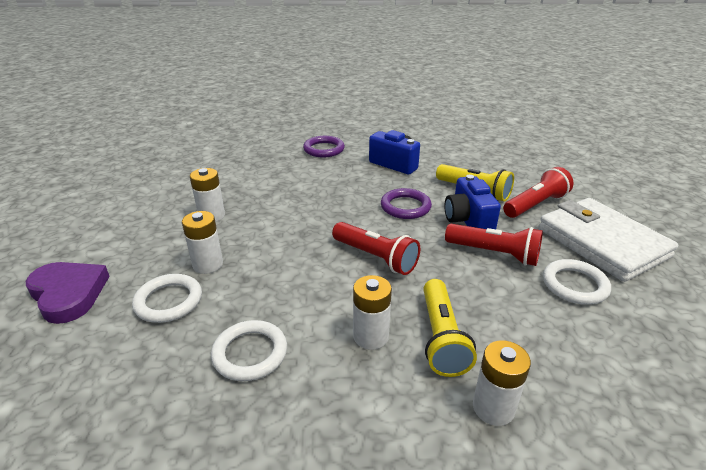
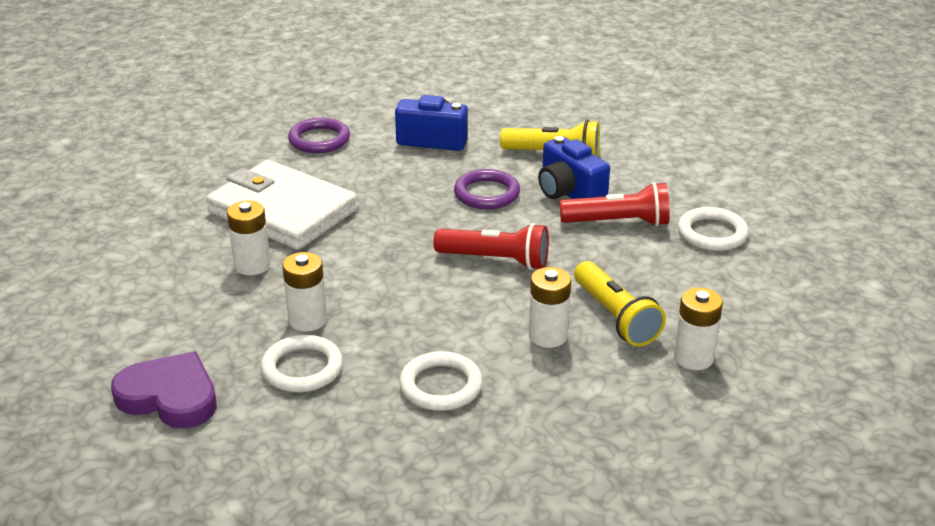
camera: 25 degrees left, 0 degrees up
red flashlight [503,167,574,218] -> none
white wallet [539,198,678,282] -> white wallet moved to [206,160,357,250]

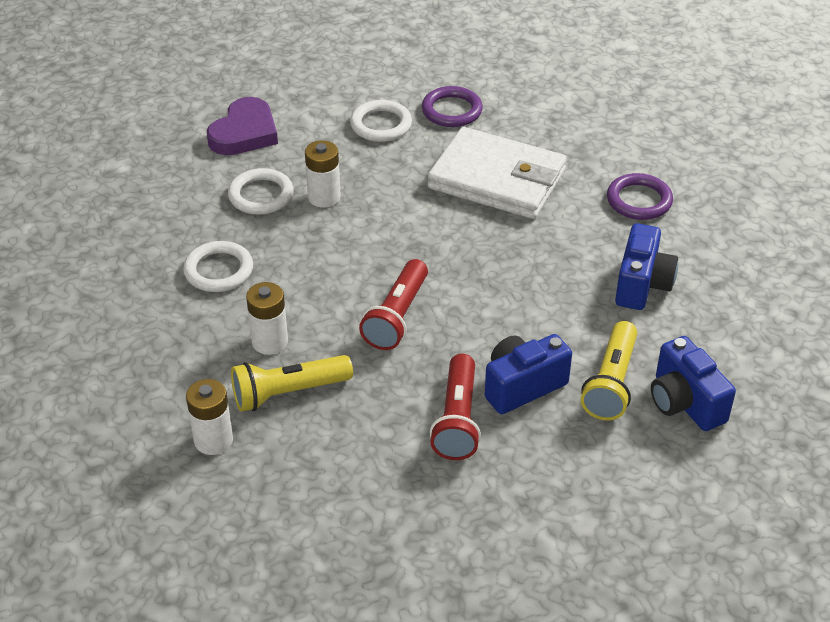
camera: 95 degrees right, 10 degrees up
white wallet [206,160,357,250] -> white wallet turned 75 degrees clockwise [428,127,567,219]
white battery [227,200,271,275] -> none
purple ring [454,169,520,209] -> purple ring moved to [422,86,483,127]
white ring [678,207,749,251] -> white ring moved to [350,100,412,142]
none -> blue camera [651,336,736,431]

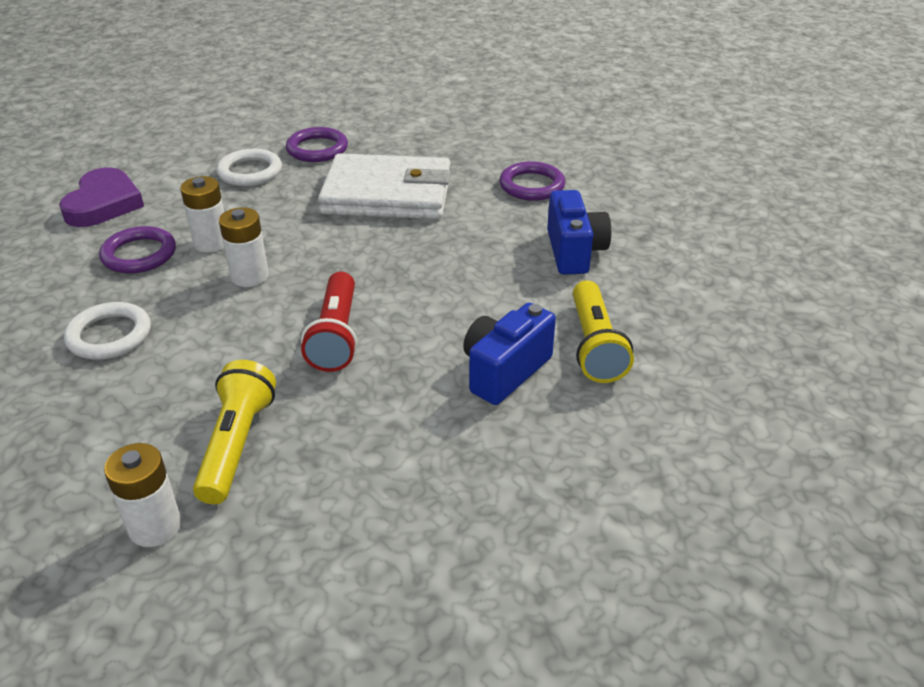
camera: 20 degrees left, 5 degrees down
white ring [228,168,294,215] -> purple ring [99,226,176,273]
yellow flashlight [231,355,353,412] -> yellow flashlight turned 135 degrees clockwise [193,360,276,504]
white battery [246,282,288,355] -> white battery moved to [219,207,269,287]
red flashlight [430,354,481,460] -> none
blue camera [651,336,736,431] -> none

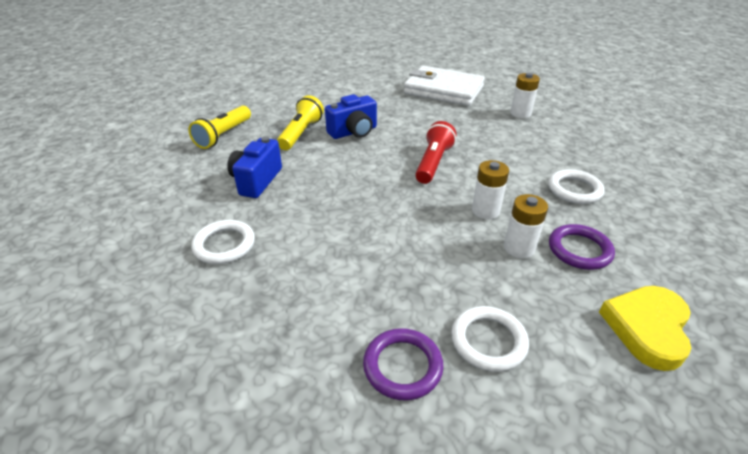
camera: 160 degrees left, 0 degrees up
purple heart [59,167,144,227] -> yellow heart [599,286,691,371]
yellow flashlight [193,360,276,504] -> yellow flashlight moved to [188,106,251,149]
white wallet [318,153,451,219] -> white wallet moved to [404,66,485,106]
purple ring [499,161,565,201] -> white ring [191,220,255,264]

